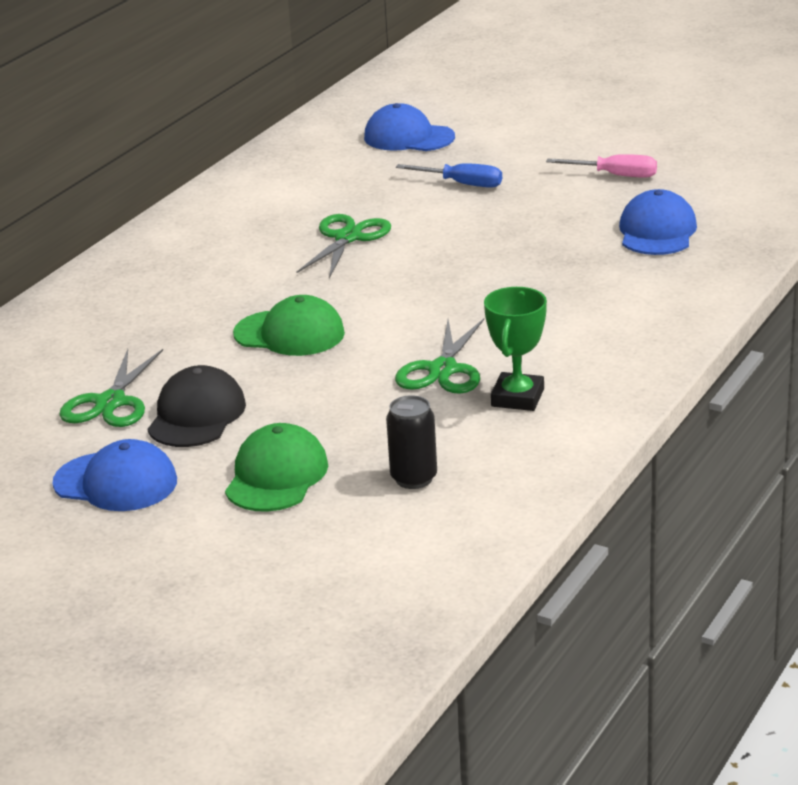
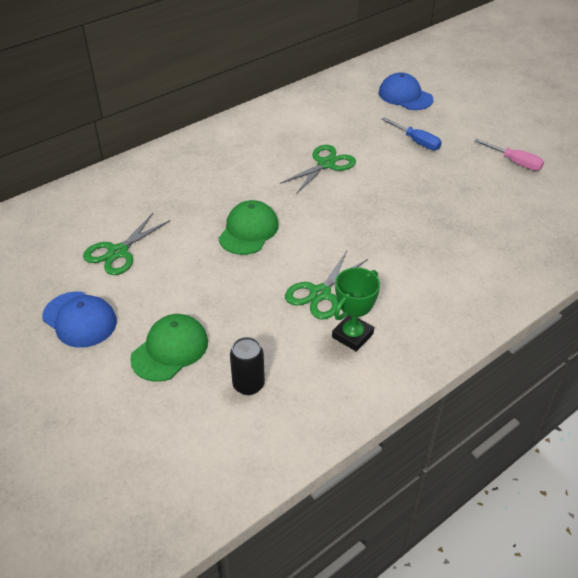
camera: 20 degrees right, 15 degrees up
black cap [147,365,246,447] -> none
green cap [233,295,345,356] -> green cap turned 105 degrees counterclockwise [218,200,279,255]
blue cap [619,189,697,255] -> none

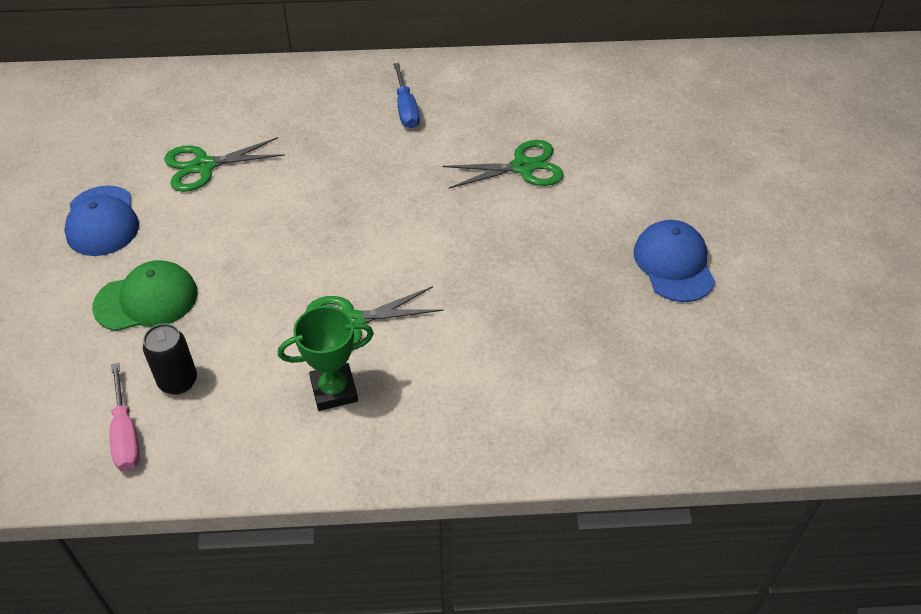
camera: 35 degrees right, 5 degrees up
green cap [218,200,279,255] -> none
blue cap [379,72,434,110] -> blue cap moved to [633,220,715,302]
blue screwdriver [381,118,442,150] -> blue screwdriver moved to [393,63,420,129]
pink screwdriver [474,139,544,171] -> pink screwdriver moved to [109,363,140,471]

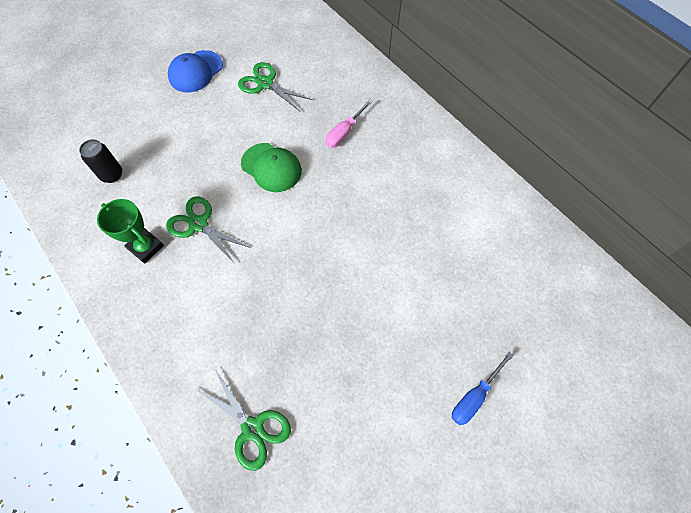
camera: 55 degrees right, 15 degrees up
green cap [92,260,197,331] -> green cap moved to [241,143,302,192]
pink screwdriver [109,363,140,471] -> pink screwdriver moved to [325,99,373,148]
blue screwdriver [393,63,420,129] -> blue screwdriver moved to [452,352,514,425]
green scissors [442,140,564,189] -> green scissors moved to [196,369,291,471]
blue cap [633,220,715,302] -> none

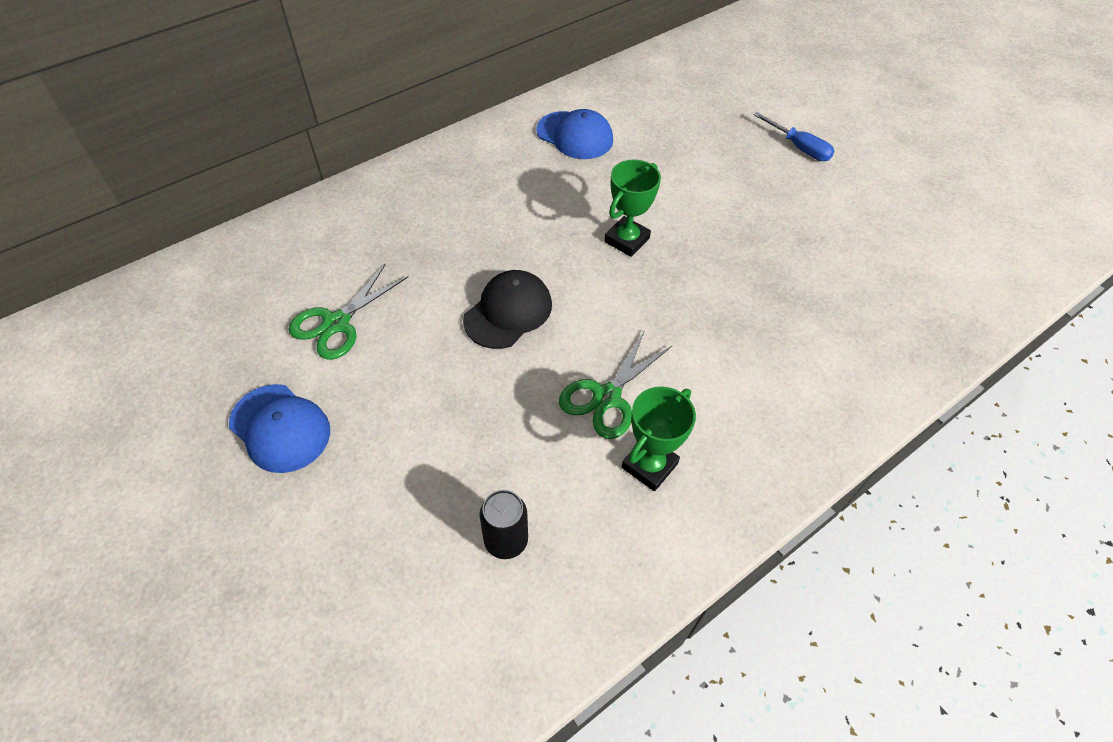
camera: 90 degrees left, 10 degrees down
green scissors [196,369,291,471] -> none
green cap [241,143,302,192] -> black cap [463,270,552,349]
pink screwdriver [325,99,373,148] -> none
none -> blue cap [536,109,613,159]
none -> green trophy [604,159,661,257]

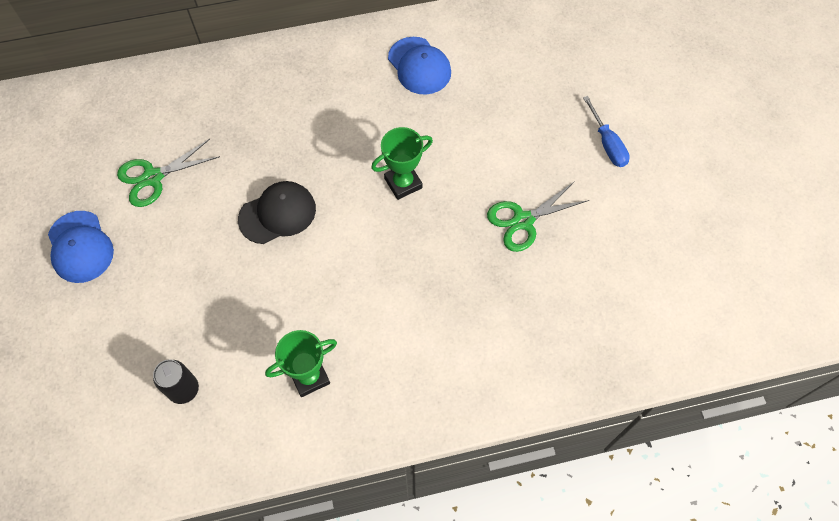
camera: 25 degrees right, 10 degrees up
green scissors [559,330,673,439] -> green scissors moved to [487,181,589,252]

